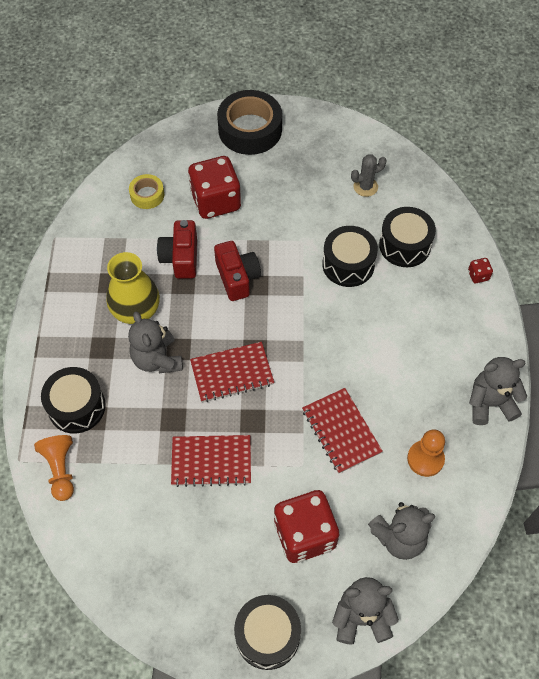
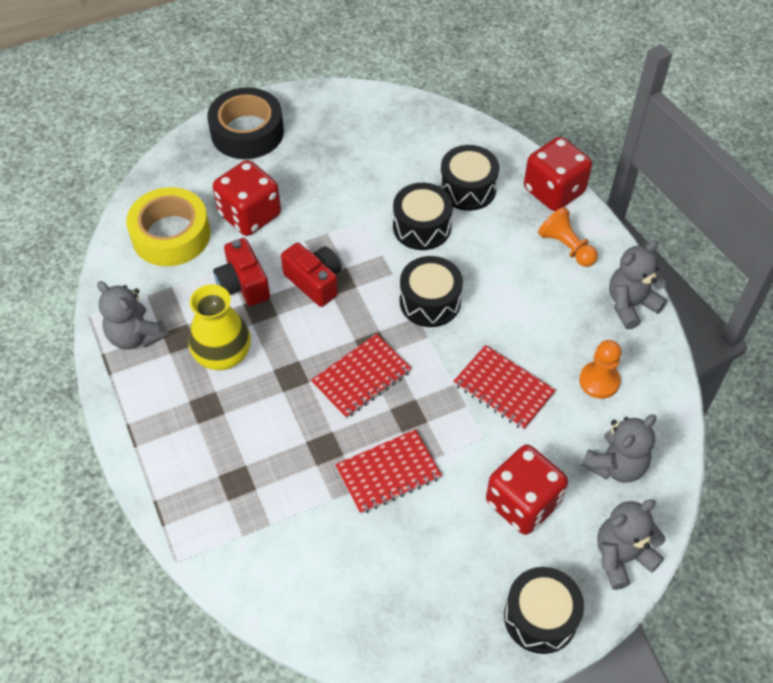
camera: 25 degrees left, 5 degrees down
orange pawn [34,435,74,501] -> orange pawn moved to [538,207,598,267]
black drum [41,367,106,434] -> black drum moved to [400,256,463,327]
grey teddy bear [128,311,183,373] -> grey teddy bear moved to [97,281,169,350]
yellow tape [129,174,164,209] -> yellow tape [126,187,210,266], size x1.96
grey cactus [351,154,387,197] -> none
red dice [468,258,493,283] -> red dice [524,136,592,211], size x2.45

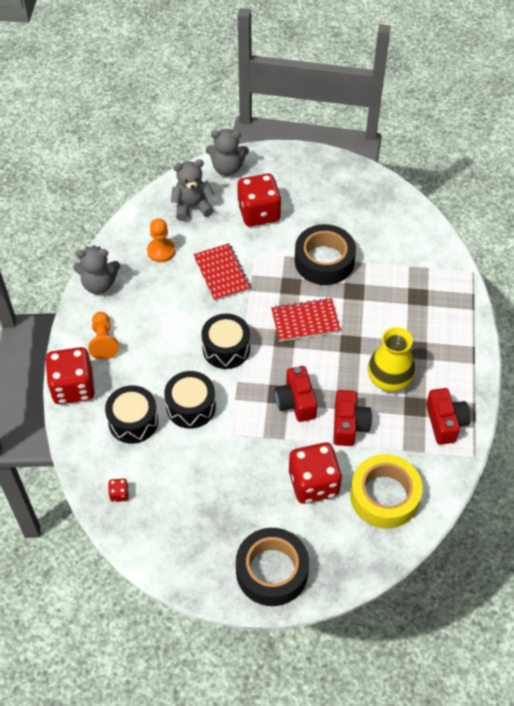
camera: 150 degrees left, 0 degrees up
grey teddy bear [97,281,169,350] -> red camera [426,388,471,445]
red notebook [335,429,442,514] -> black tape [294,224,356,285]
black drum [504,567,584,654] -> none
none -> red dice [108,479,128,502]

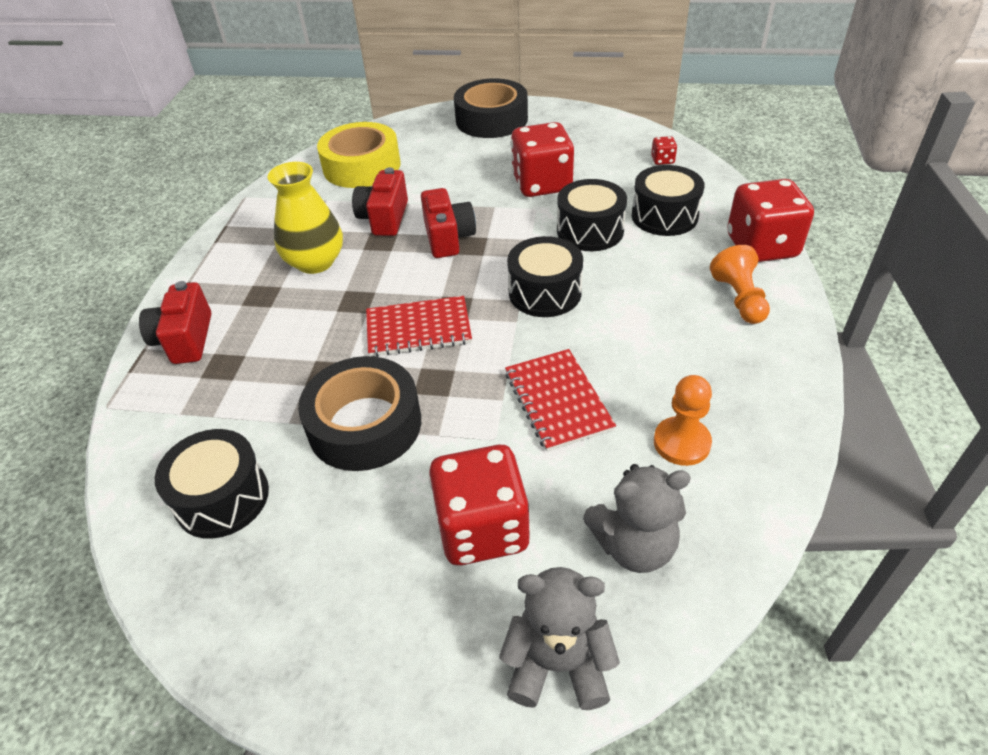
camera: 175 degrees left, 10 degrees down
grey teddy bear [74,245,120,294] -> none
red dice [289,442,342,504] -> red dice moved to [511,122,574,197]
red camera [426,388,471,445] -> red camera moved to [139,281,211,364]
none -> black drum [155,429,269,539]

